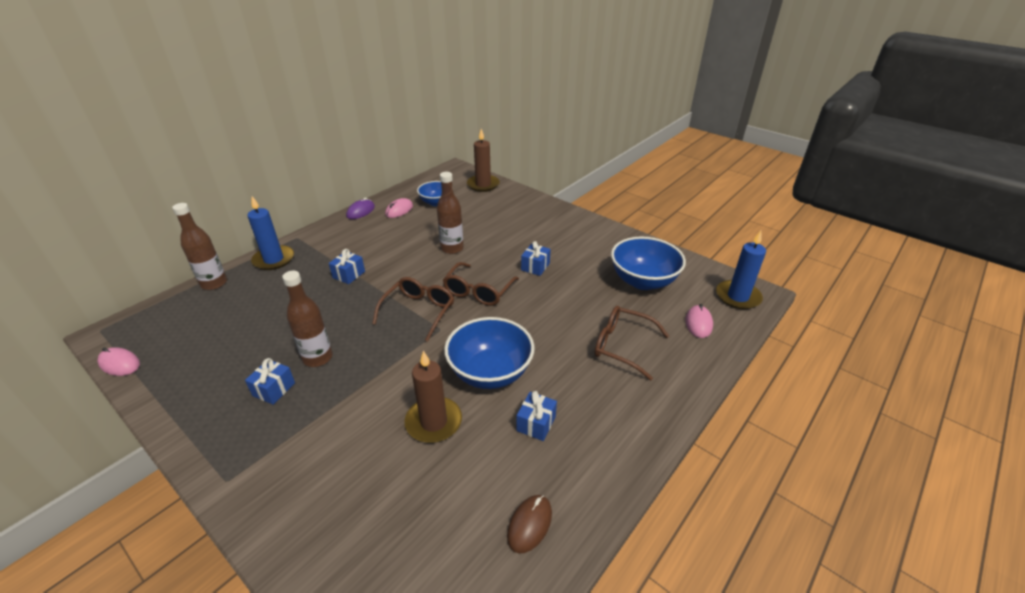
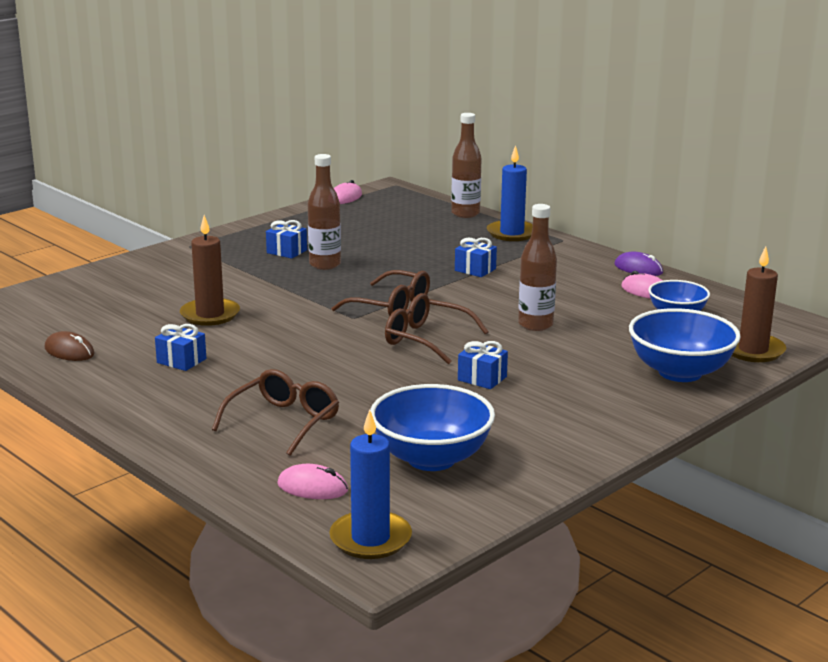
camera: 95 degrees right, 15 degrees down
blue bowl [444,317,534,389] -> blue bowl moved to [629,308,741,382]

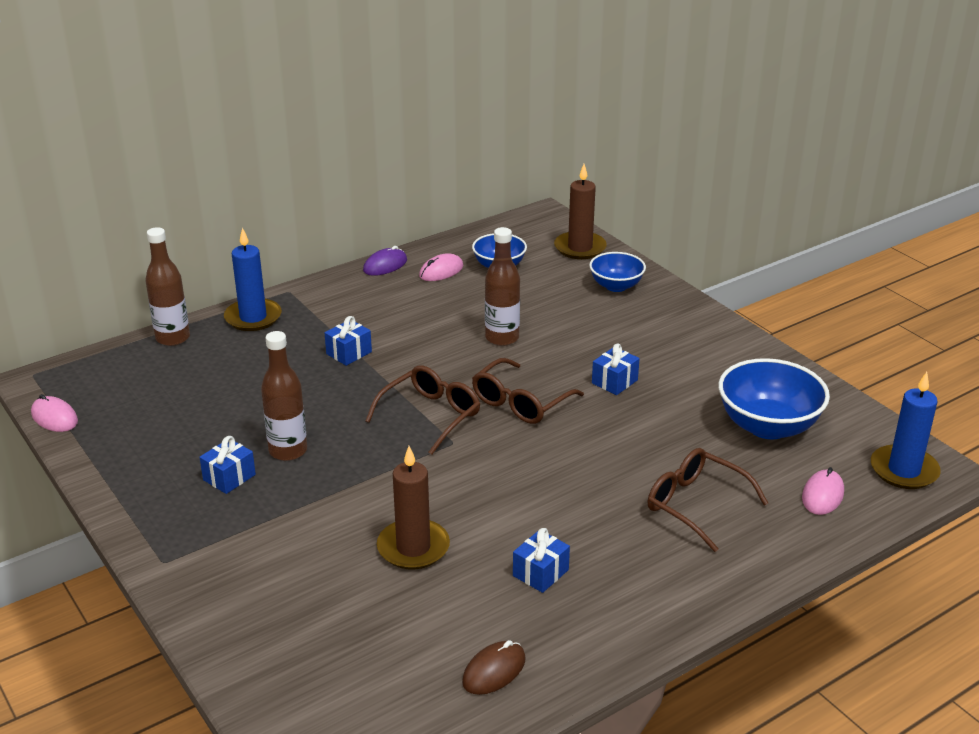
camera: 80 degrees left, 10 degrees up
blue bowl [629,308,741,382] -> blue bowl [589,252,646,292], size x0.61

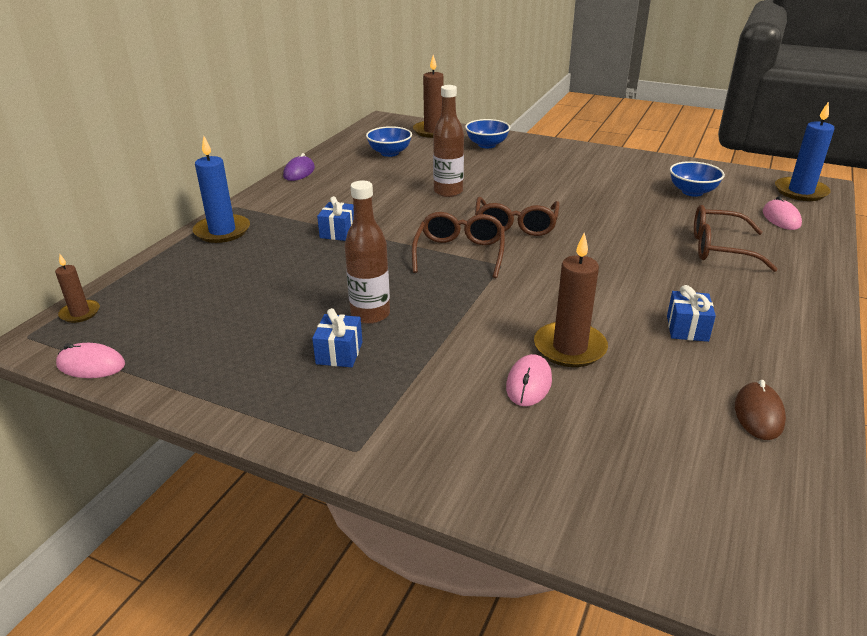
camera: 30 degrees left, 0 degrees up
brown bottle [145,227,190,346] -> none
pink mouse [419,254,463,281] -> pink mouse moved to [506,354,552,406]
blue gift [592,344,640,395] -> none
blue bowl [718,358,830,439] -> blue bowl [670,161,725,197], size x0.61
none -> brown candle [55,255,100,323]

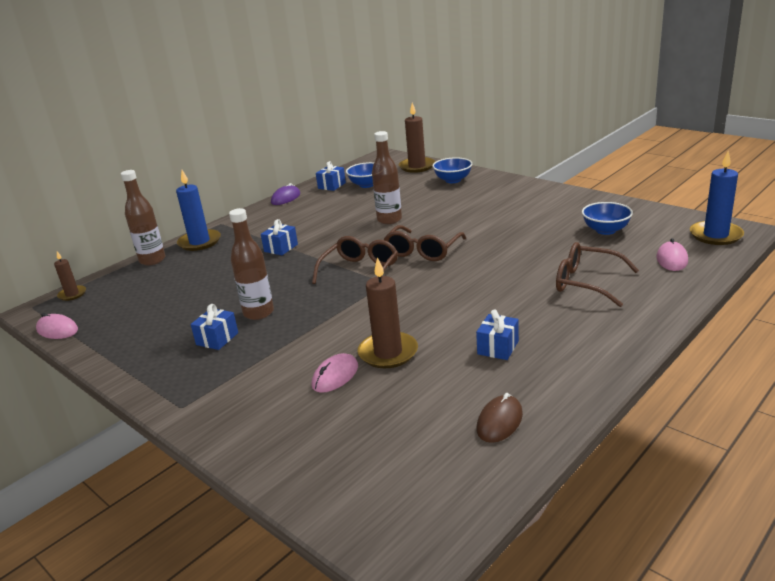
camera: 20 degrees right, 5 degrees down
none -> brown bottle [121,170,166,265]
none -> blue gift [316,161,346,191]

